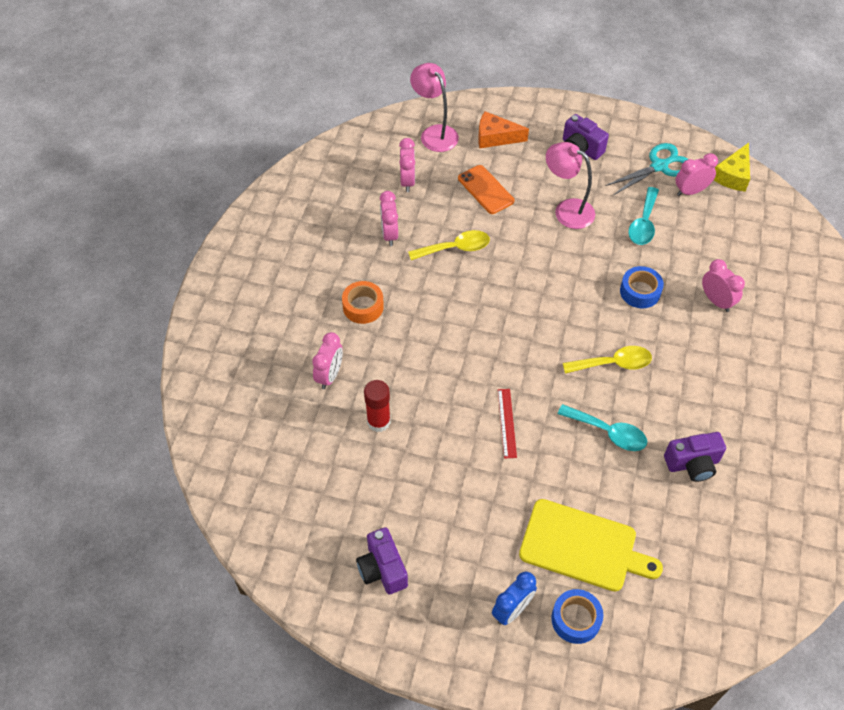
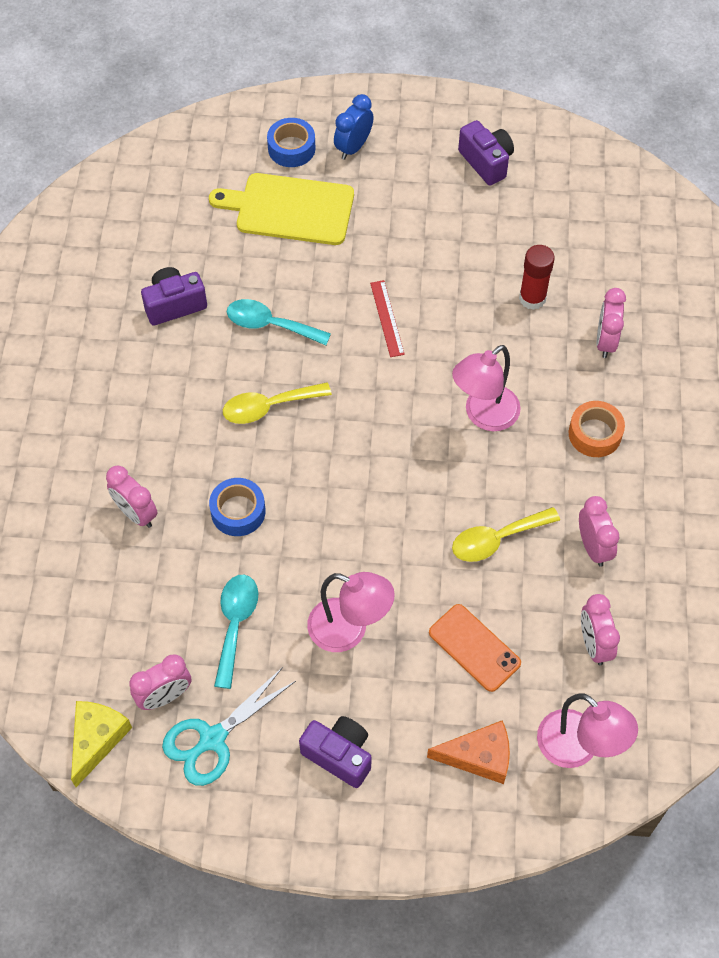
camera: 170 degrees right, 5 degrees up
none -> pink lamp [452,345,521,431]

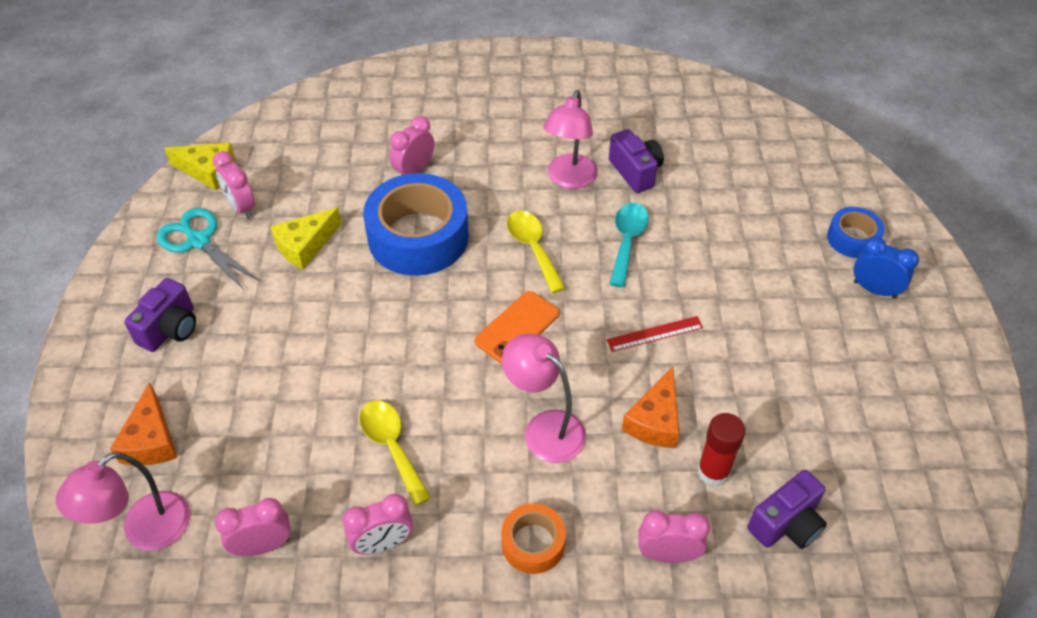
camera: 85 degrees right, 10 degrees down
yellow cutting board [209,173,354,245] -> none
blue tape [209,478,265,536] -> blue tape [363,173,469,276], size x1.99
turquoise spoon [214,575,258,689] -> yellow cheese [270,207,342,270]
pink lamp [307,572,395,652] -> pink lamp moved to [543,90,598,189]
orange phone [429,604,521,692] -> orange phone moved to [474,291,559,364]
purple camera [458,120,514,186] -> purple camera moved to [747,470,827,549]
none -> orange cheese [622,367,679,448]

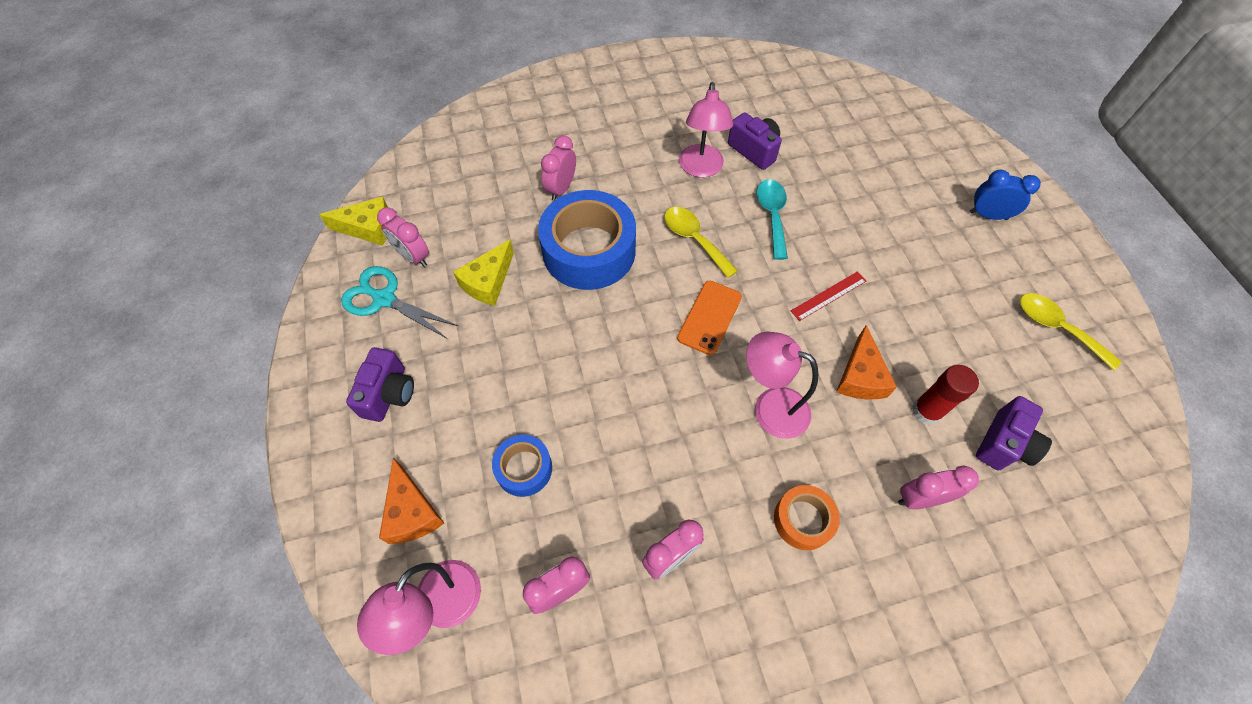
camera: 15 degrees left, 10 degrees up
yellow spoon [359,400,431,506] -> yellow spoon moved to [1020,293,1122,370]
blue tape [827,207,885,258] -> blue tape moved to [492,435,552,497]

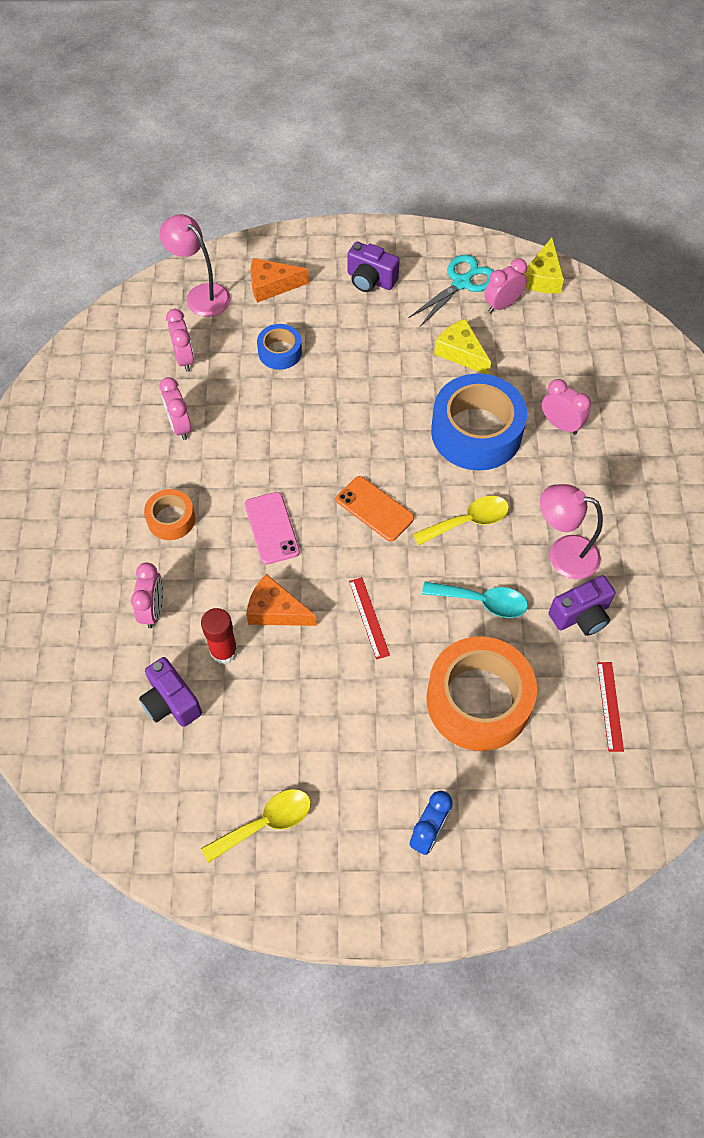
camera: 105 degrees right, 0 degrees up
pink lamp [746,331,818,439] -> pink phone [245,492,300,564]
none -> orange tape [426,636,537,751]
none -> red ruler [597,662,624,752]

